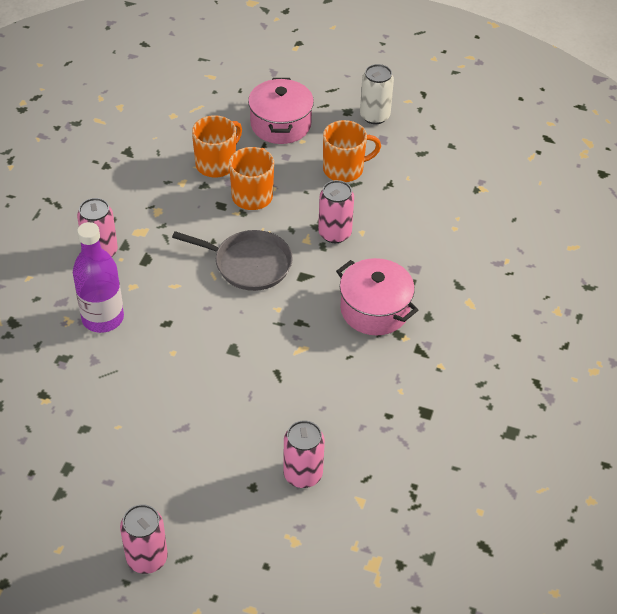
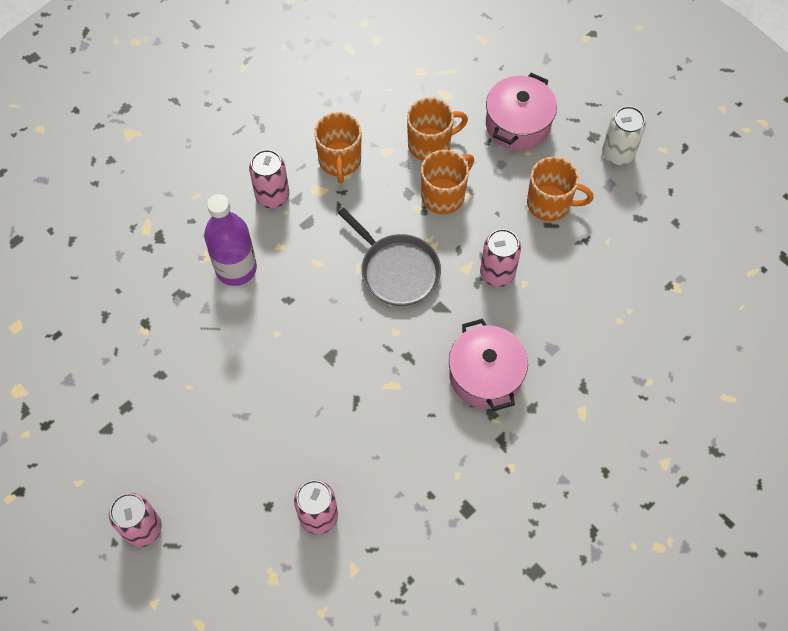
camera: 30 degrees right, 15 degrees up
none -> orange mug [314,112,361,183]

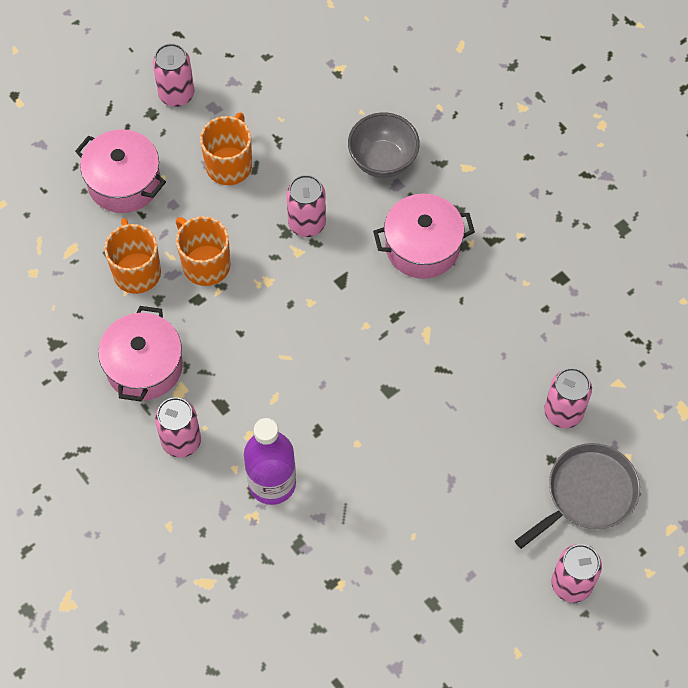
camera: 85 degrees left, 0 degrees up
orange mug [314,112,361,183] -> pink pot [98,306,183,402]
grey pan [338,208,441,306] -> grey pan moved to [515,443,640,549]
white can [602,106,646,165] -> pink can [153,44,194,107]
none -> grey bowl [348,112,420,178]

